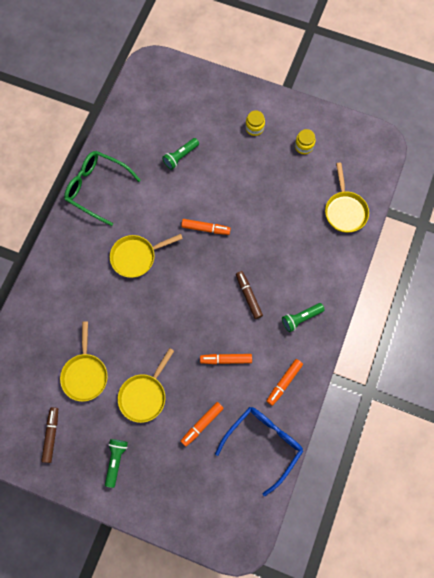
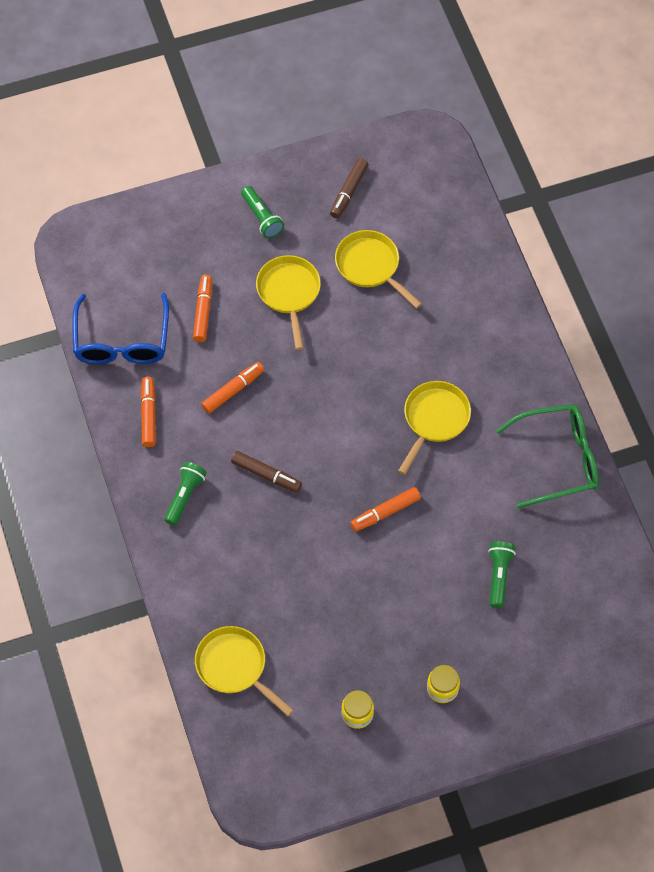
camera: 140 degrees right, 10 degrees down
brown marker [41,407,58,463] -> brown marker turned 60 degrees clockwise [330,158,368,219]

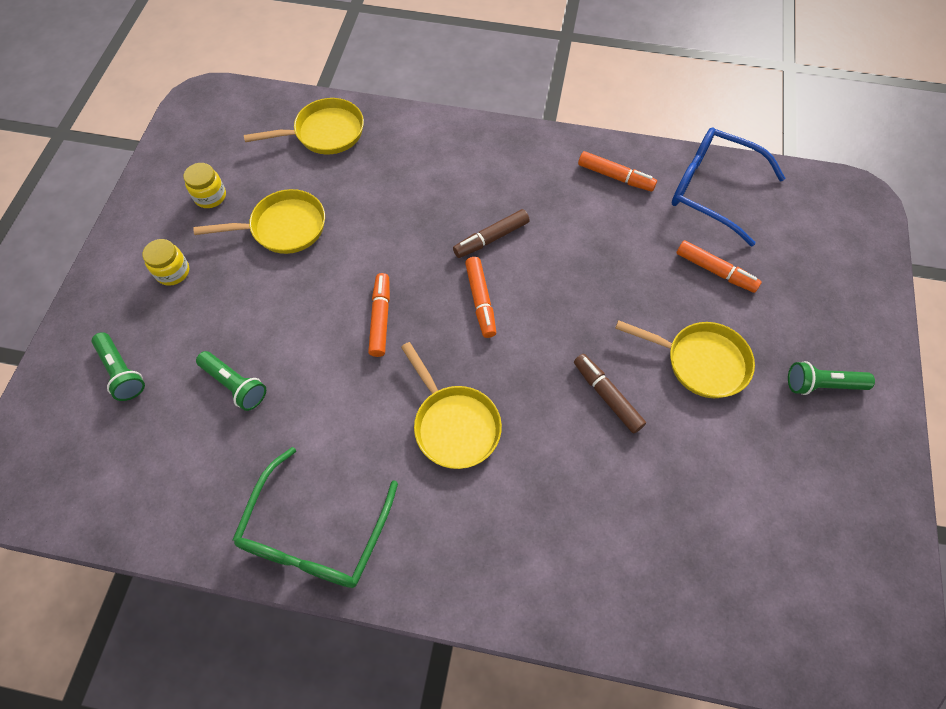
camera: 120 degrees right, 0 degrees up
green flashlight [164,462,207,525] -> green flashlight moved to [92,332,145,401]
orange marker [201,362,264,413] -> orange marker moved to [465,257,496,338]
brown marker [330,158,368,219] -> brown marker moved to [574,354,646,434]
yellow pan [335,230,422,308] -> yellow pan moved to [193,189,325,254]

